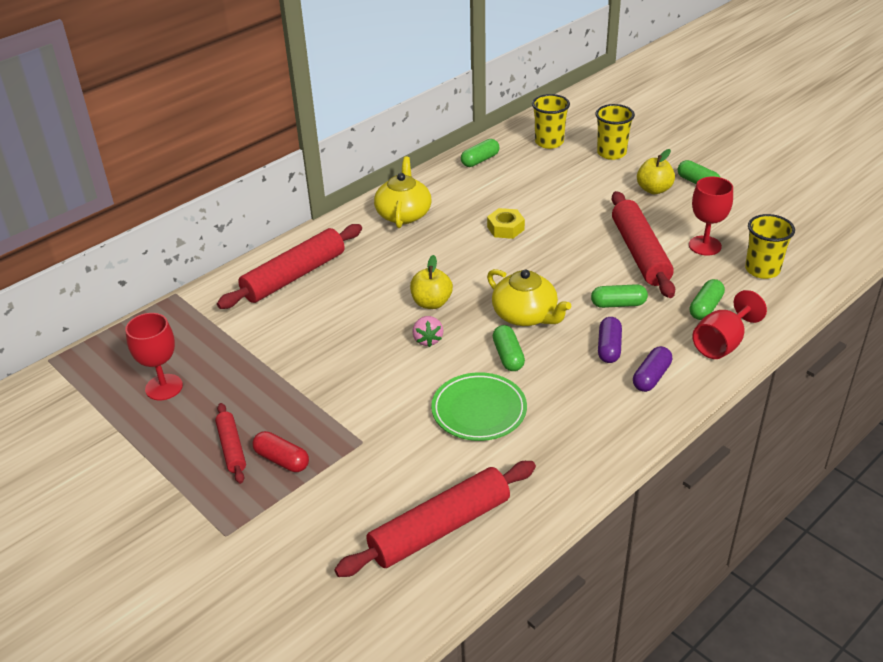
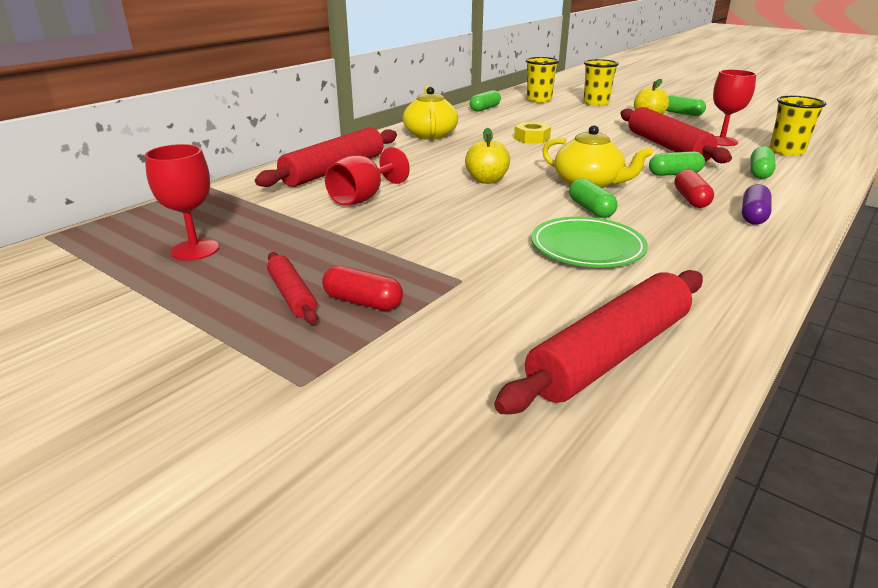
camera: 10 degrees left, 10 degrees down
pink strawberry [412,316,444,347] -> none
purple capsule [598,317,622,363] -> red capsule [674,169,714,208]
red goblet [692,290,767,359] -> red goblet moved to [325,147,410,206]

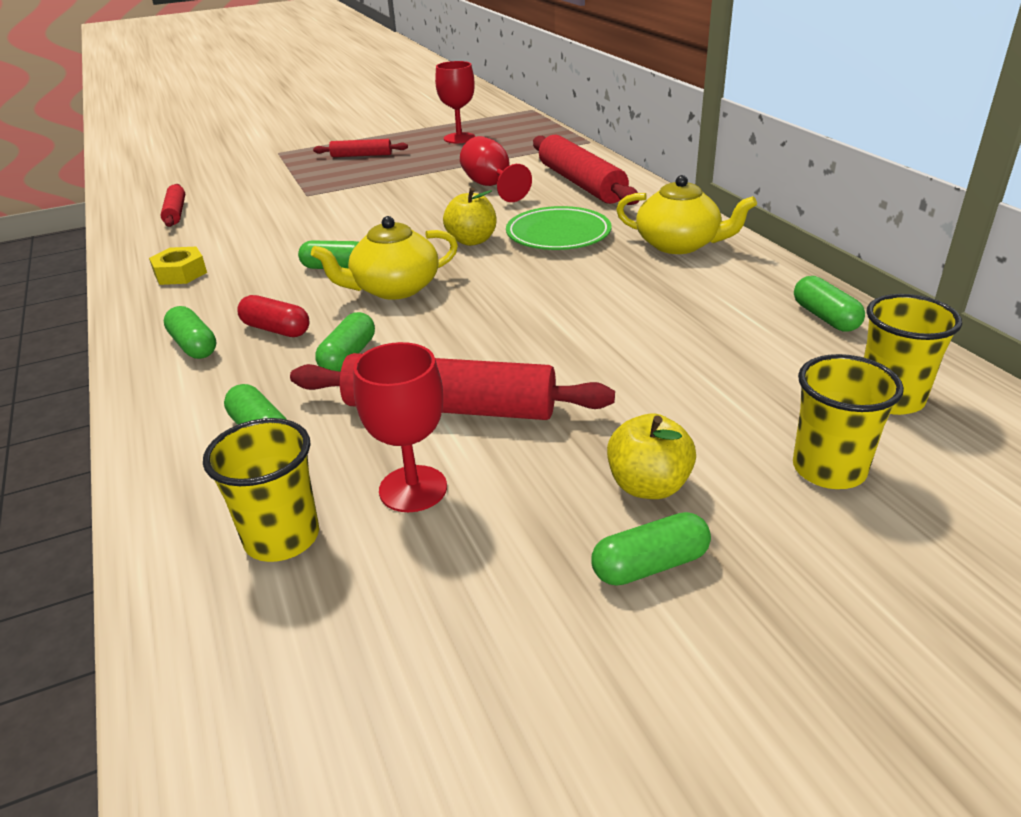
camera: 120 degrees right, 5 degrees up
red capsule [322,266,403,311] -> none
red rolling pin [494,270,703,414] -> red rolling pin [161,184,185,227], size x0.53
yellow nut [514,122,551,144] -> yellow nut moved to [149,247,207,285]
green plate [531,217,648,268] -> green plate moved to [506,206,611,250]
purple capsule [742,184,771,225] -> green capsule [164,306,216,359]

